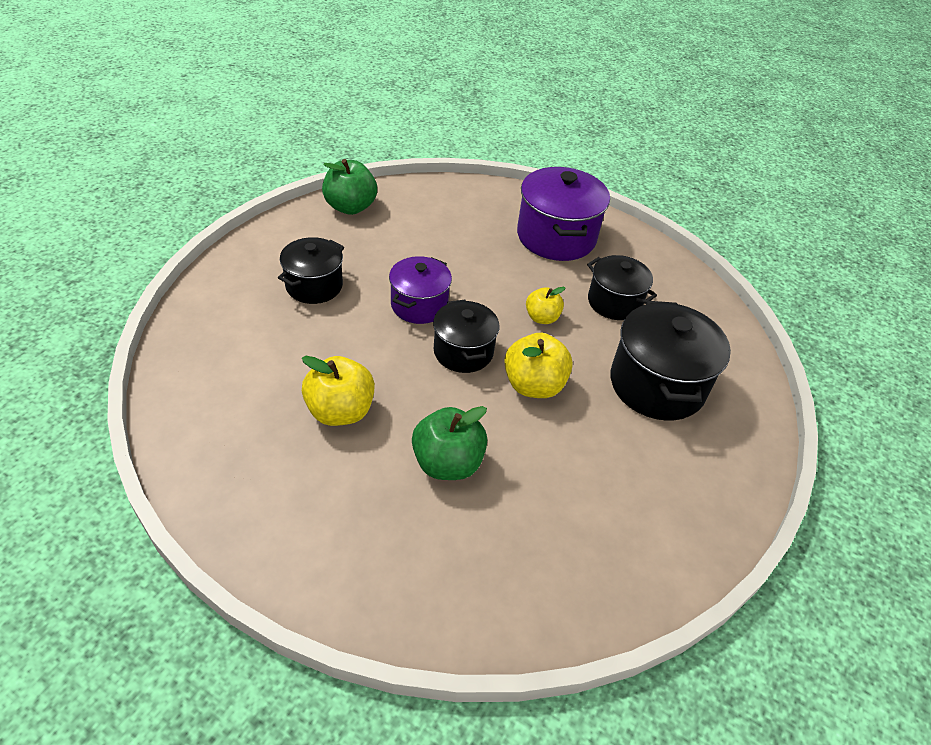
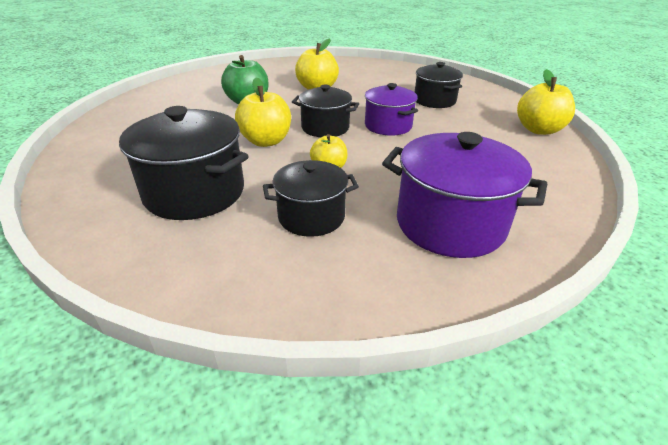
camera: 125 degrees right, 10 degrees down
green apple [322,159,377,215] -> yellow apple [517,69,575,135]

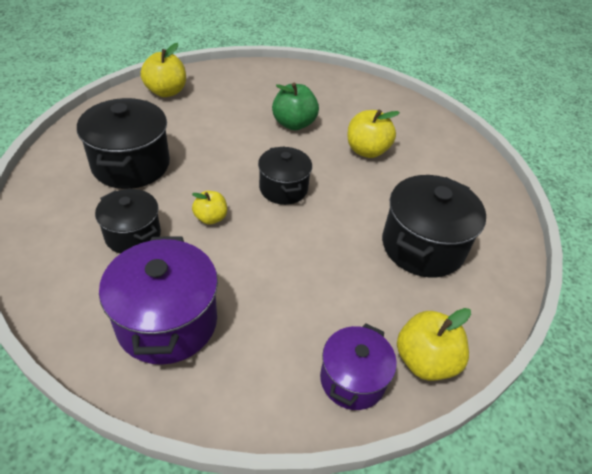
camera: 55 degrees right, 10 degrees up
yellow apple [235,77,291,147] -> yellow apple moved to [140,43,186,97]
purple pot [365,83,418,136] -> purple pot moved to [320,323,397,410]
black pot [415,62,463,108] -> black pot [382,175,486,278], size x1.59

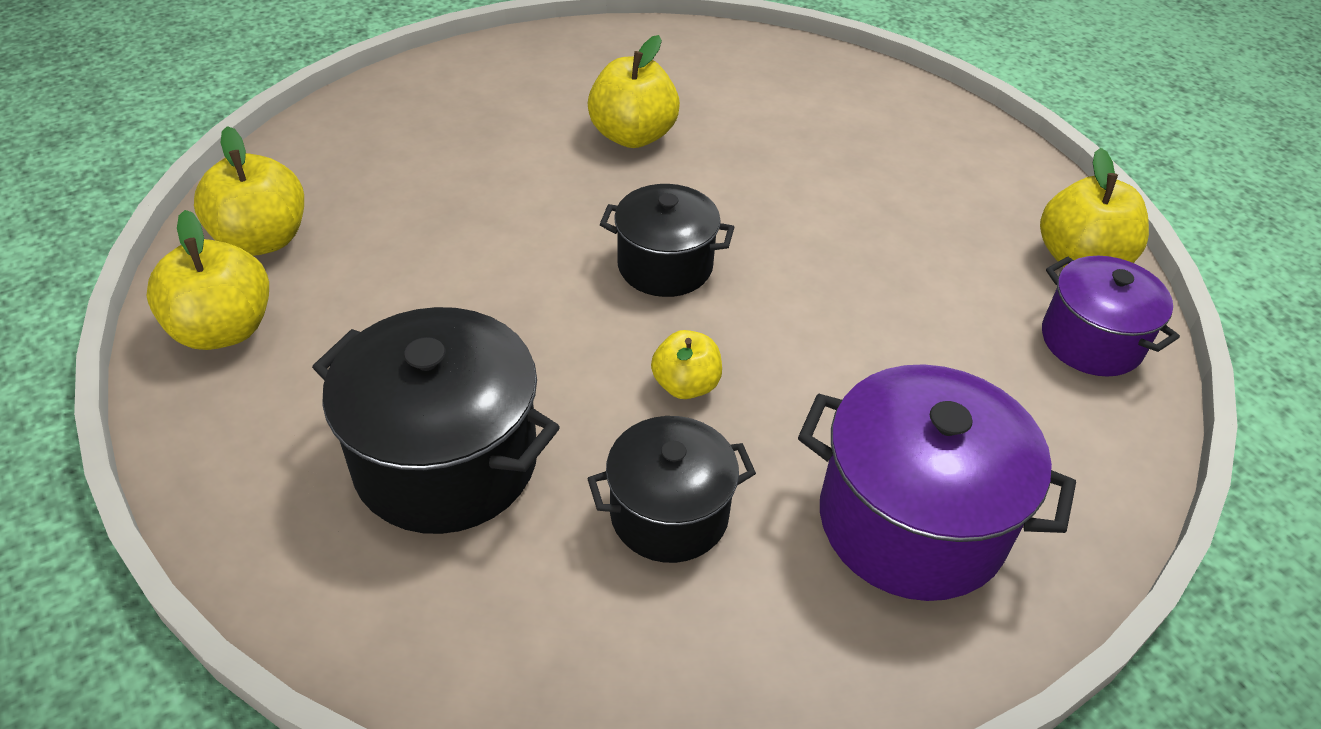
camera: 60 degrees left, 0 degrees up
green apple [272,83,319,130] -> none
black pot [382,175,486,278] -> none
none -> yellow apple [194,126,304,256]

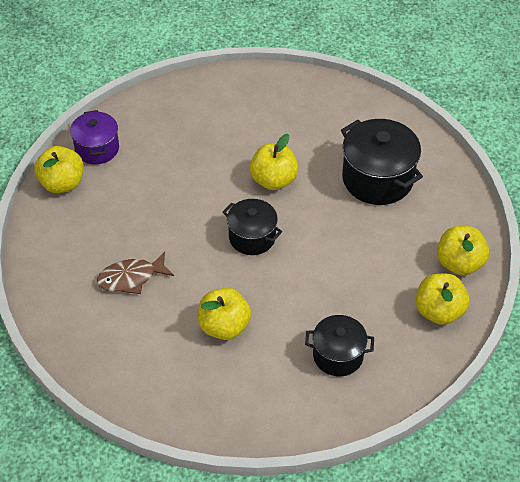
camera: 155 degrees left, 5 degrees up
black pot [587,416,756,563] -> black pot moved to [305,315,374,376]
yellow apple [651,330,722,399] -> yellow apple [250,134,299,190], size x1.62
purple pot [798,364,1076,601] -> none
none -> brown fish [97,251,174,294]

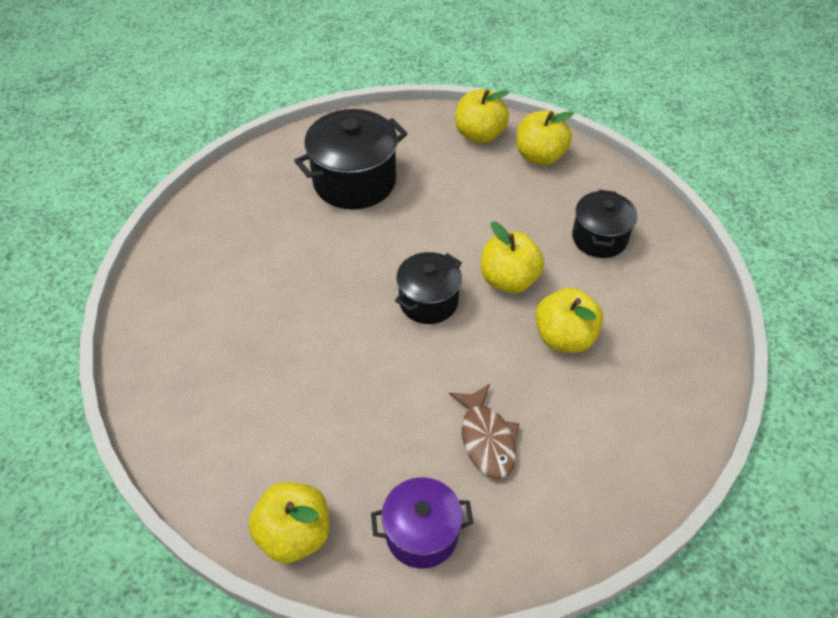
camera: 85 degrees left, 0 degrees up
purple pot [70,110,119,164] -> purple pot moved to [371,477,474,569]
yellow apple [250,134,299,190] -> yellow apple moved to [481,222,544,293]

